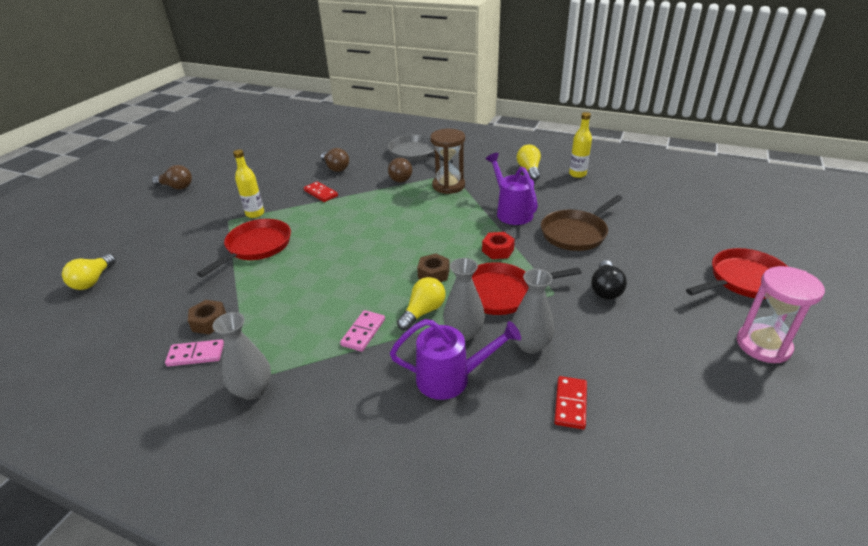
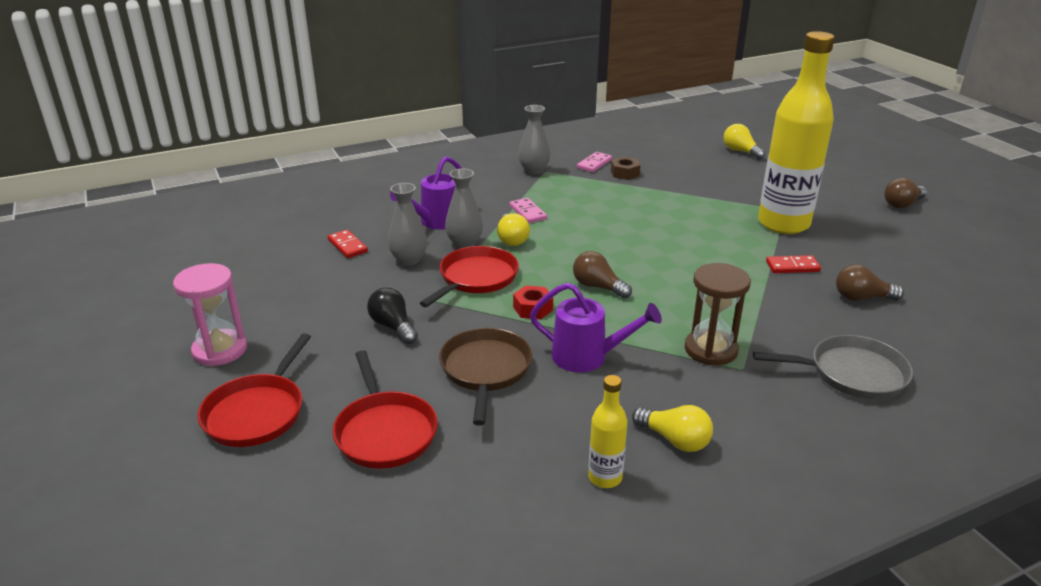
camera: 130 degrees right, 5 degrees down
red pan [197,219,291,277] -> red pan moved to [333,350,438,469]
yellow bottle [233,149,264,218] -> yellow bottle [758,31,835,234], size x2.32
brown light bulb [388,158,412,182] -> brown light bulb moved to [573,251,632,299]
brown nut [417,253,450,282] -> none

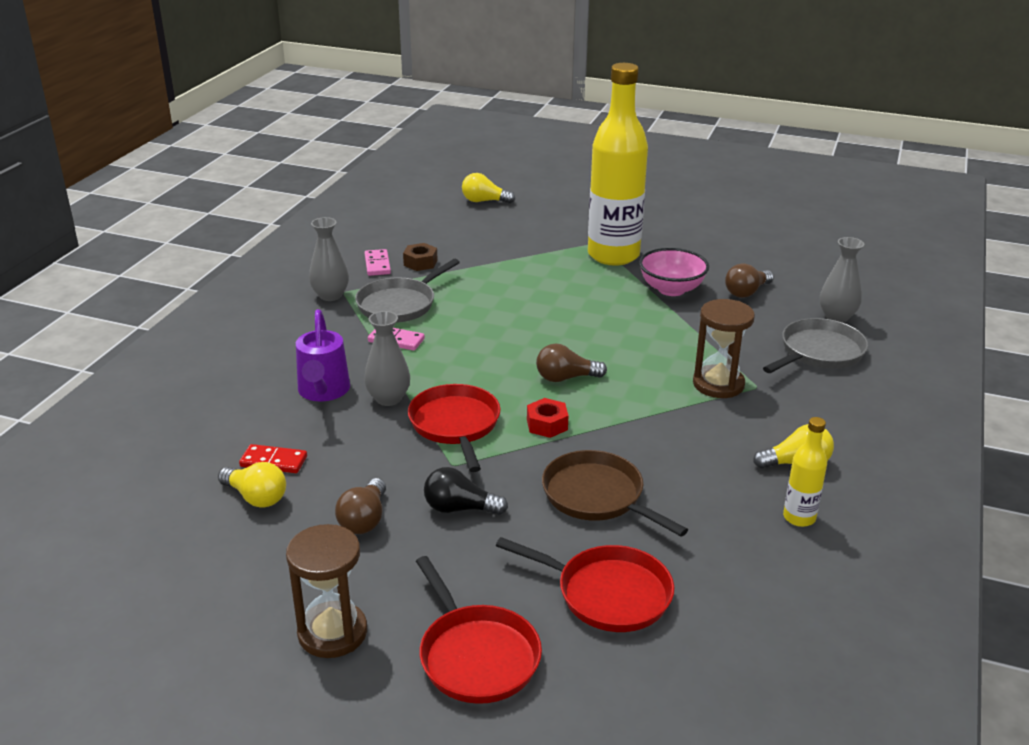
camera: 45 degrees left, 0 degrees up
pink hourglass [173,263,247,366] -> brown hourglass [286,524,367,658]
grey vase [388,183,427,266] -> grey vase moved to [820,237,864,323]
yellow light bulb [497,213,530,246] -> yellow light bulb moved to [218,462,286,508]
purple watering can [530,282,662,372] -> none
red domino [766,255,821,273] -> pink bowl [639,248,709,296]
brown light bulb [884,178,927,208] -> brown light bulb moved to [335,478,386,534]
none -> grey pan [355,259,460,323]

